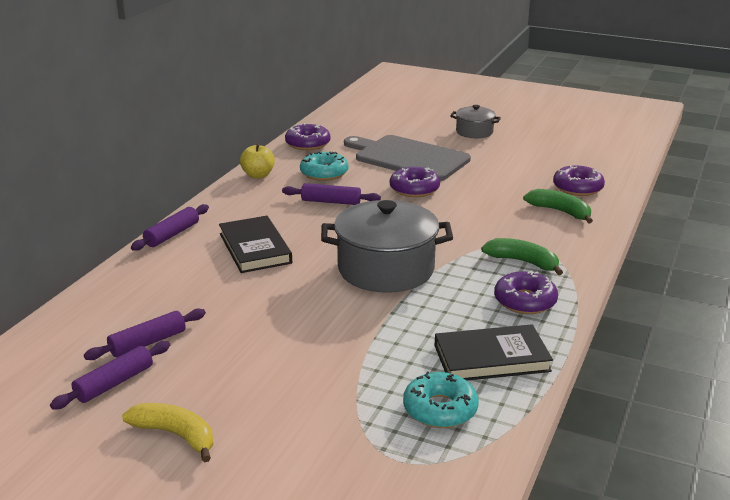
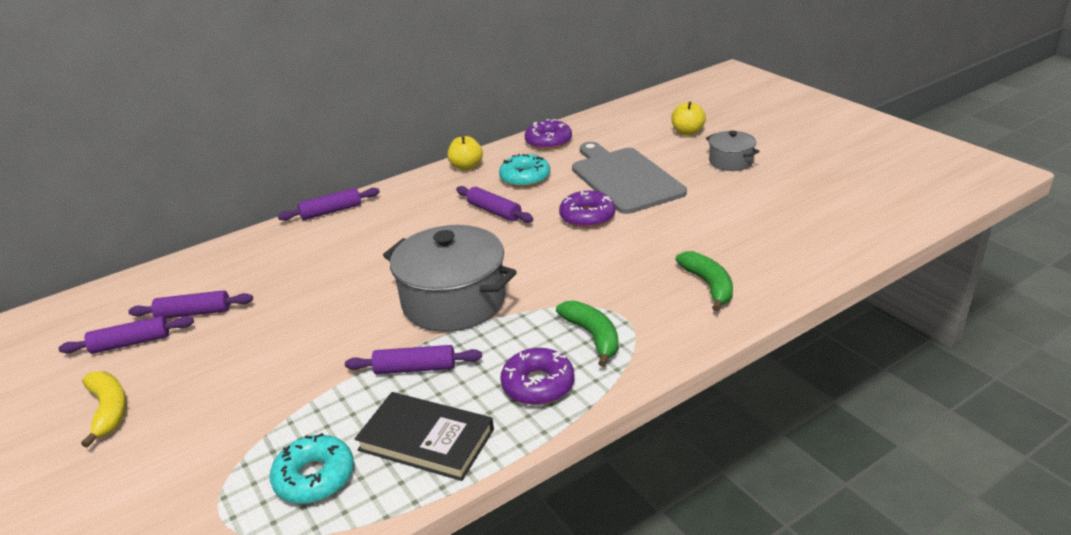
camera: 35 degrees right, 5 degrees up
black book [219,216,292,273] -> none
purple donut [553,165,605,196] -> none
none -> purple rolling pin [345,345,482,374]
none -> yellow apple [671,101,706,136]

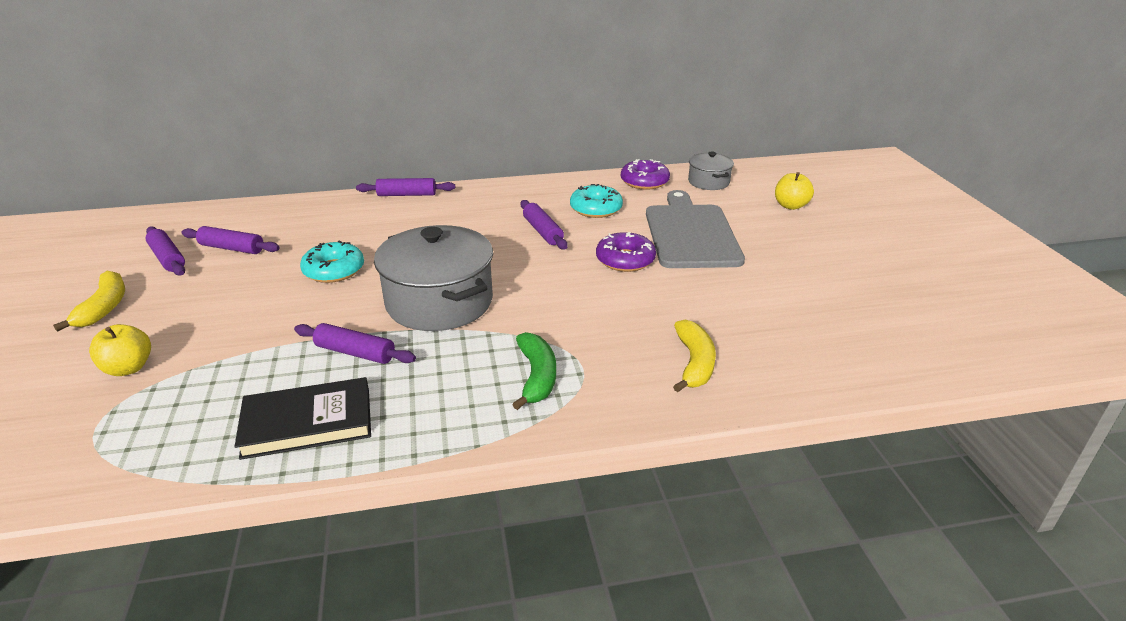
camera: 20 degrees right, 0 degrees up
purple rolling pin [58,316,194,354] -> purple rolling pin turned 45 degrees clockwise [146,226,185,276]
turquoise donut [270,433,354,504] -> turquoise donut moved to [300,241,364,283]
black book [355,392,494,481] -> black book turned 60 degrees counterclockwise [235,377,371,460]
yellow apple [448,136,483,171] -> yellow apple moved to [89,324,151,376]
purple donut [500,348,575,405] -> none
green banana [675,251,733,311] -> yellow banana [673,320,716,392]
grey pot [706,131,760,171] -> grey pot moved to [688,152,734,190]

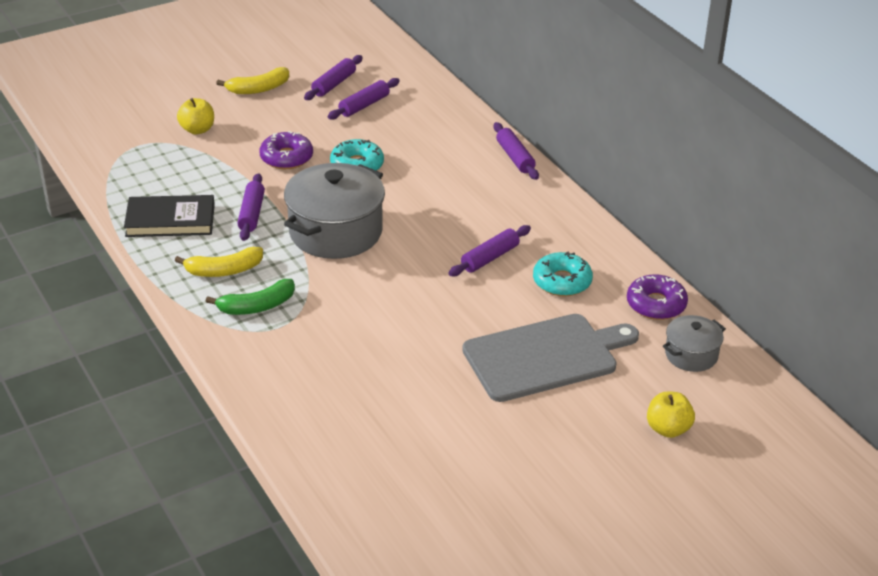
camera: 70 degrees right, 5 degrees up
purple rolling pin [181,226,280,254] -> purple rolling pin turned 45 degrees clockwise [328,78,400,120]
black book [235,377,371,460] -> black book turned 60 degrees counterclockwise [124,195,215,237]
purple donut [596,232,656,272] -> purple donut moved to [260,131,313,169]
yellow banana [673,320,716,392] -> yellow banana moved to [175,247,263,277]

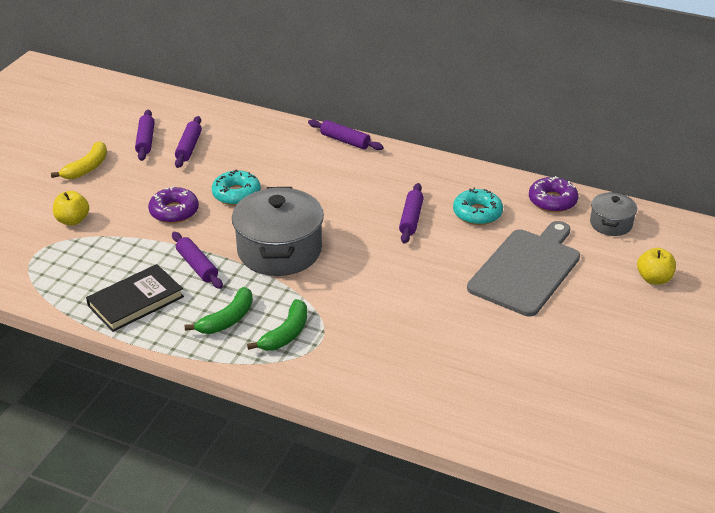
camera: 35 degrees left, 0 degrees up
yellow banana [175,247,263,277] -> green banana [185,287,253,334]

